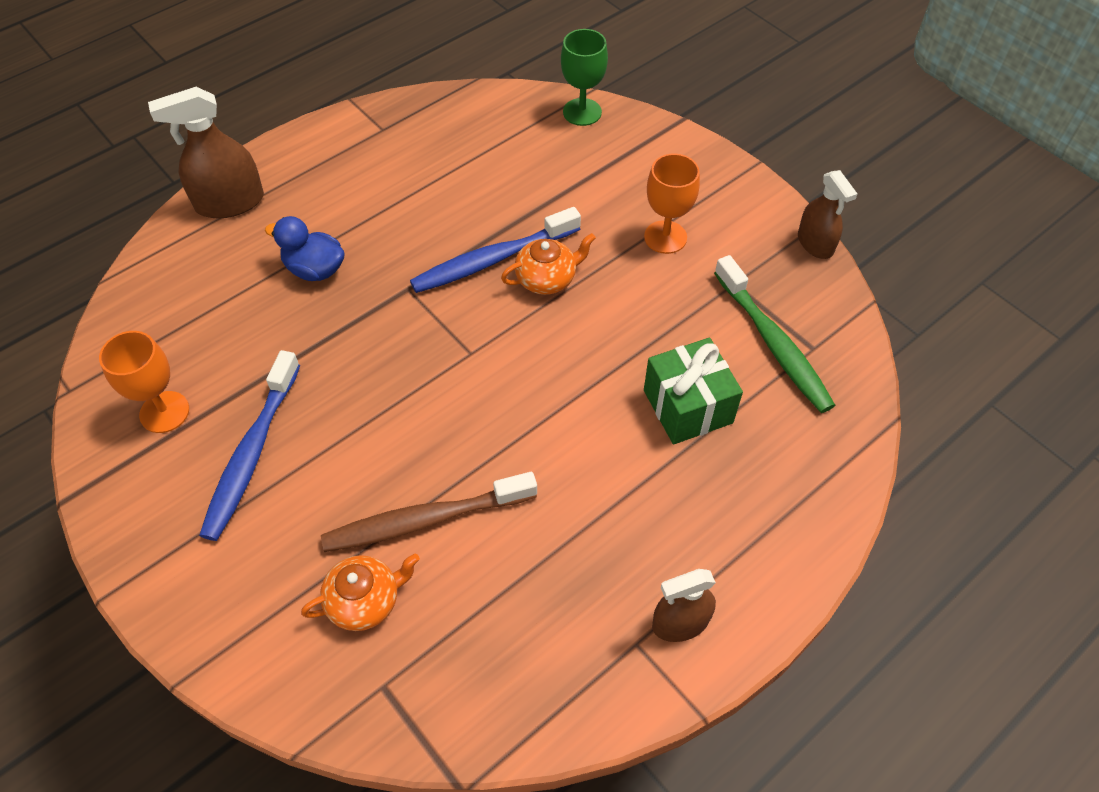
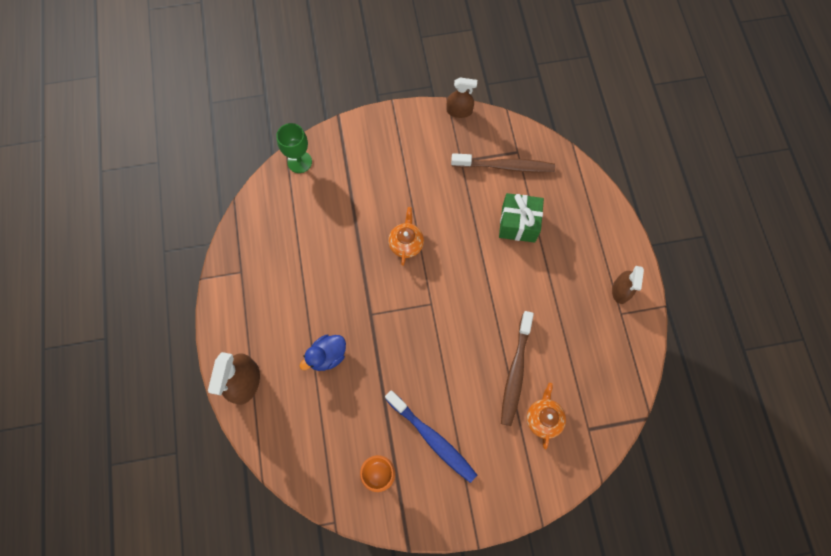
camera: 60 degrees left, 15 degrees up
blue toothbrush [410,207,581,293] -> none
orange goblet [644,153,700,254] -> none
green toothbrush [714,255,835,413] -> brown toothbrush [451,153,555,173]

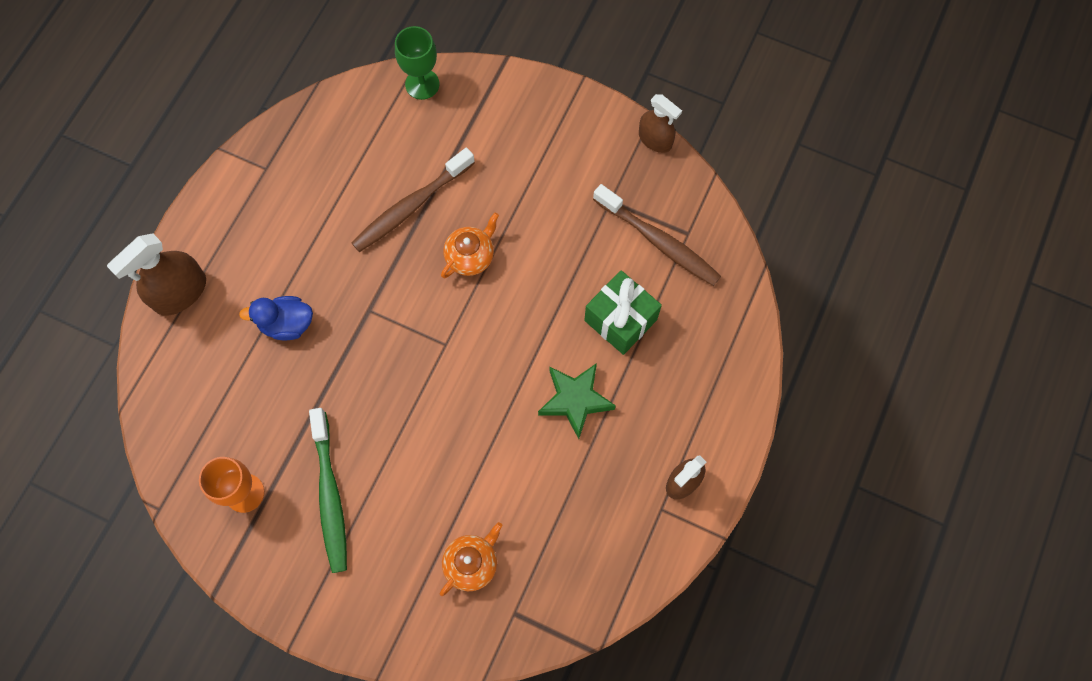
camera: 35 degrees right, 0 degrees up
blue toothbrush [385,390,477,483] -> green toothbrush [309,408,347,573]
brown toothbrush [501,311,534,426] -> brown toothbrush moved to [352,148,475,252]
none -> green star [538,363,616,439]

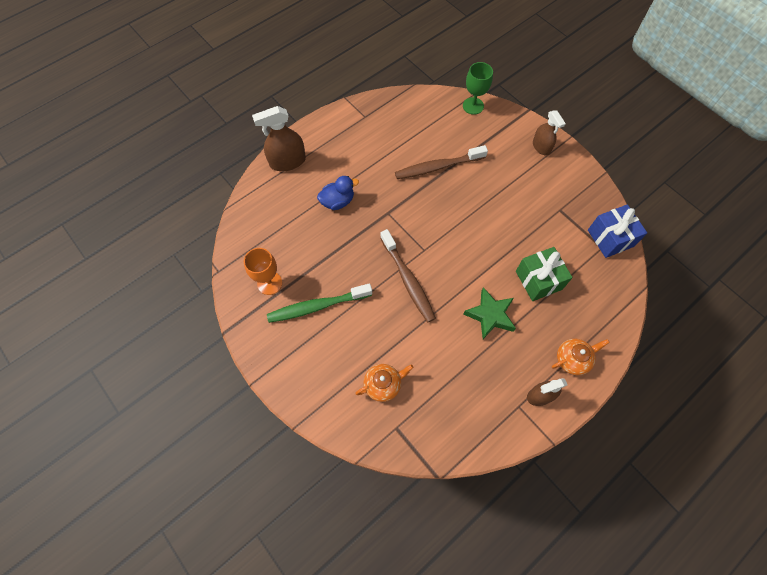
camera: 25 degrees right, 5 degrees down
blue duck [239,296,313,340] -> blue duck turned 135 degrees clockwise [317,176,359,210]
green toothbrush [309,408,347,573] -> green toothbrush turned 60 degrees clockwise [267,283,372,323]
orange teapot [441,213,499,278] -> orange teapot moved to [552,339,610,375]
brown toothbrush [593,184,721,286] -> brown toothbrush moved to [380,229,436,322]
brown spray bottle [639,94,682,153] -> brown spray bottle moved to [533,110,566,156]
none -> blue gift [588,204,647,258]

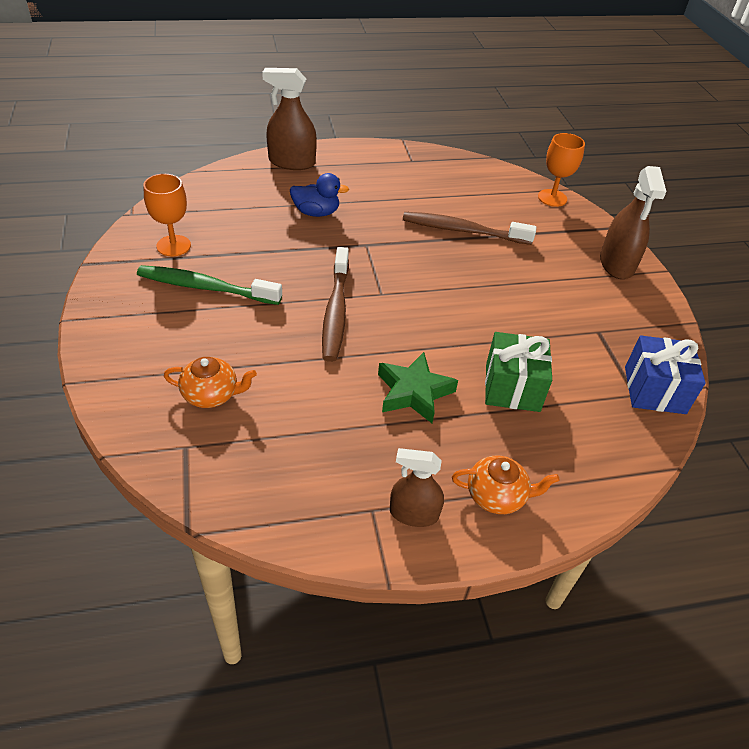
camera: 25 degrees right, 20 degrees down
green goblet [463,62,493,115] -> orange goblet [538,133,585,207]
brown spray bottle [533,110,566,156] -> brown spray bottle [600,166,666,279], size x1.52

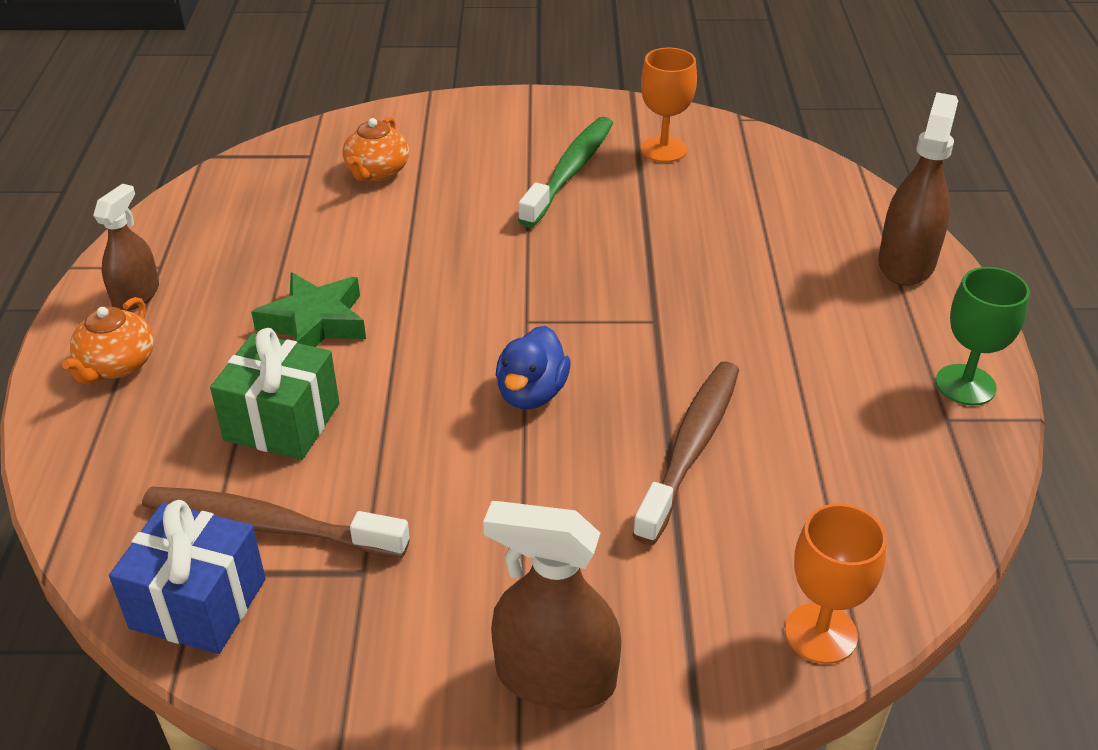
camera: 105 degrees right, 5 degrees down
blue duck [290,173,349,217] -> blue duck moved to [496,326,571,409]
brown toothbrush [322,247,349,362] -> brown toothbrush moved to [142,487,410,558]
none -> green goblet [936,267,1030,405]

